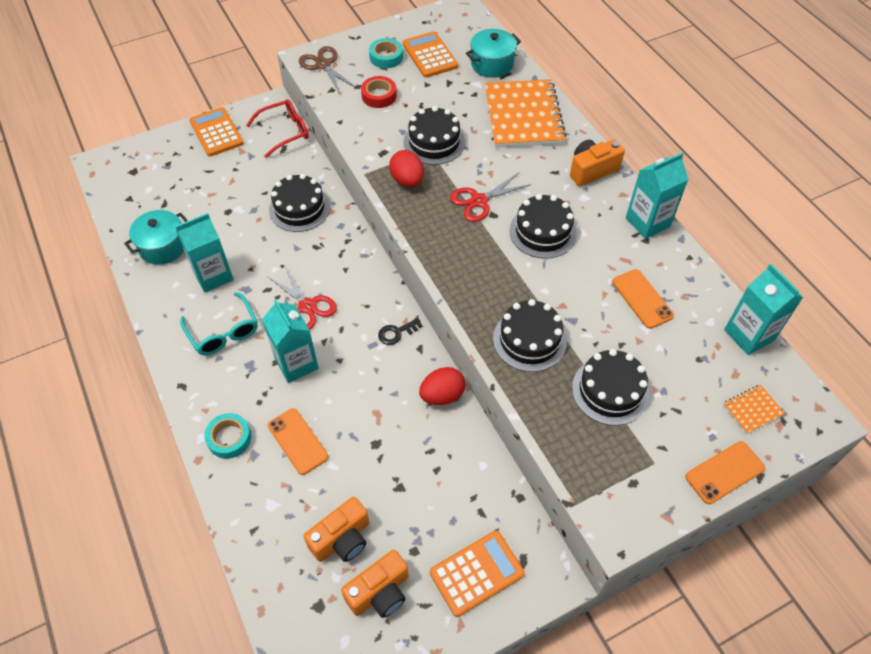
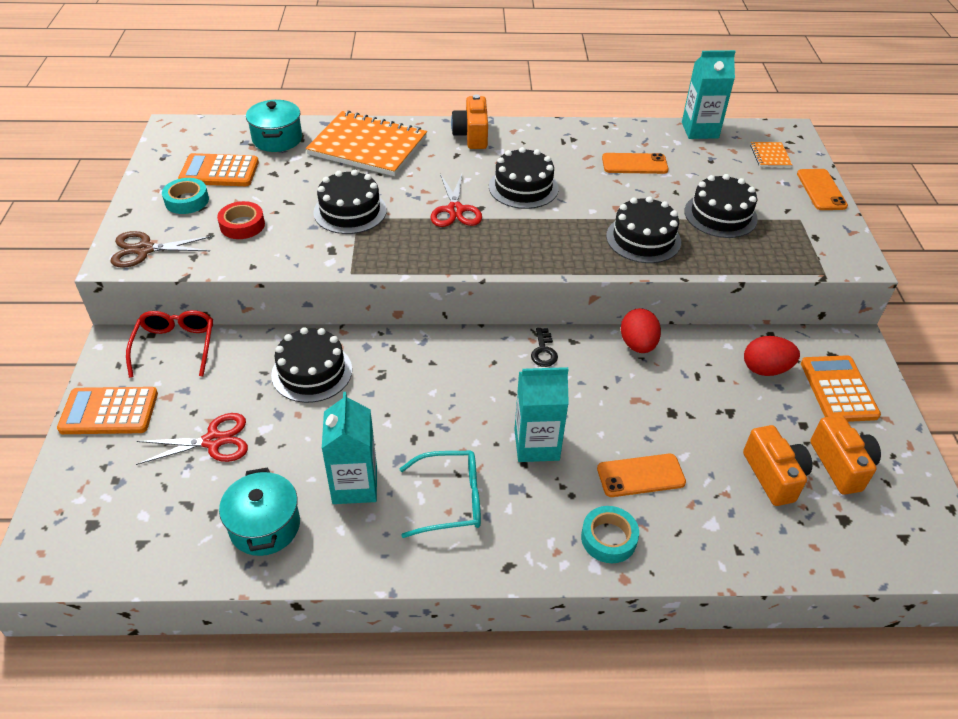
camera: 65 degrees left, 10 degrees down
red scissors [268,267,337,330] -> red scissors moved to [136,413,248,465]
red egg [389,150,424,187] -> red egg moved to [744,336,800,376]
turquoise carton [626,153,689,239] -> none

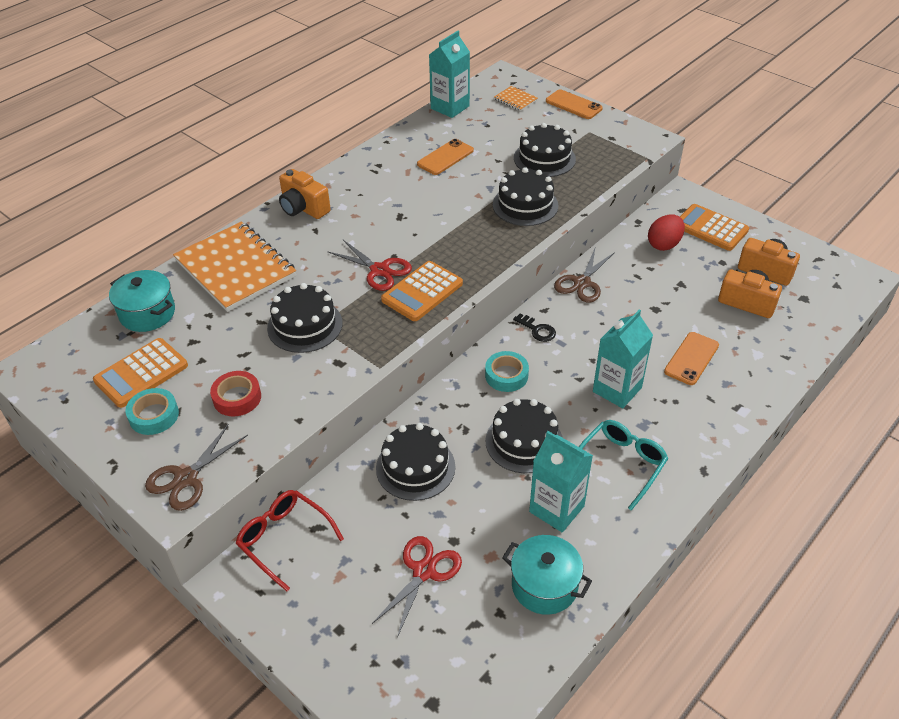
camera: 45 degrees left, 0 degrees up
orange calculator [57,387,158,434] -> orange calculator moved to [381,261,463,321]
orange notebook [306,110,427,176] -> orange notebook turned 75 degrees clockwise [173,221,296,312]
black cake [489,147,559,209] -> black cake moved to [486,399,563,473]
turquoise tape [581,506,639,563] -> turquoise tape moved to [485,351,529,392]
red egg [621,308,661,353] -> brown scissors [554,249,615,303]

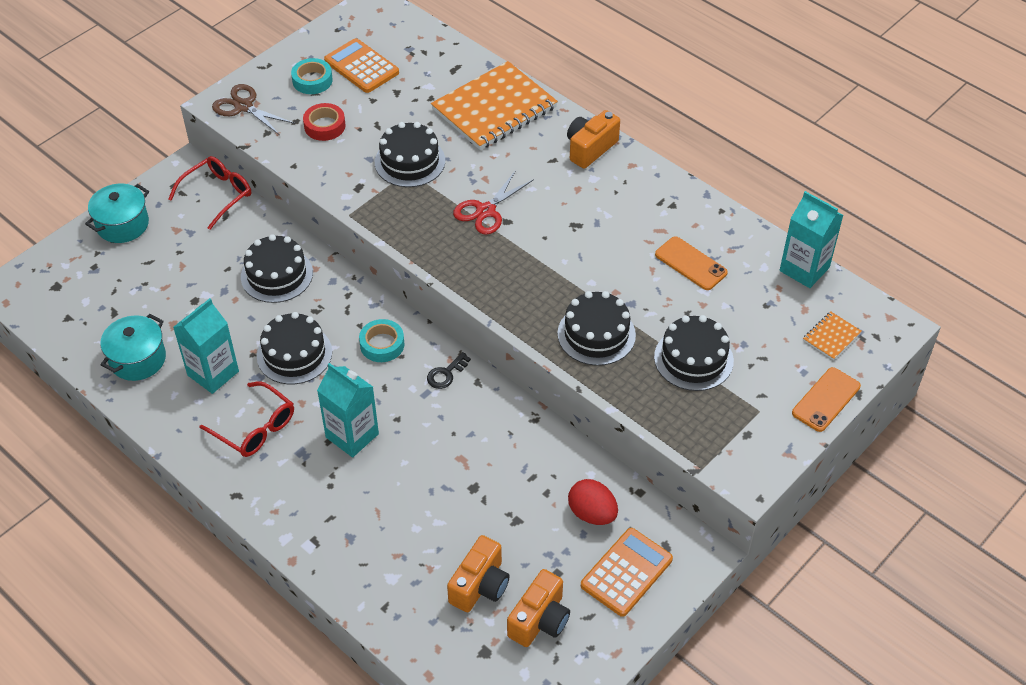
camera: 90 degrees right, 5 degrees up
turquoise pot [109,270,175,332] -> turquoise pot moved to [85,184,149,243]
red scissors [372,536,462,638] -> none
orange calculator [381,261,463,321] -> none
brown scissors [554,249,615,303] -> none
turquoise glasses [579,420,668,511] -> red glasses [199,381,294,457]
orange phone [664,332,719,385] -> none

